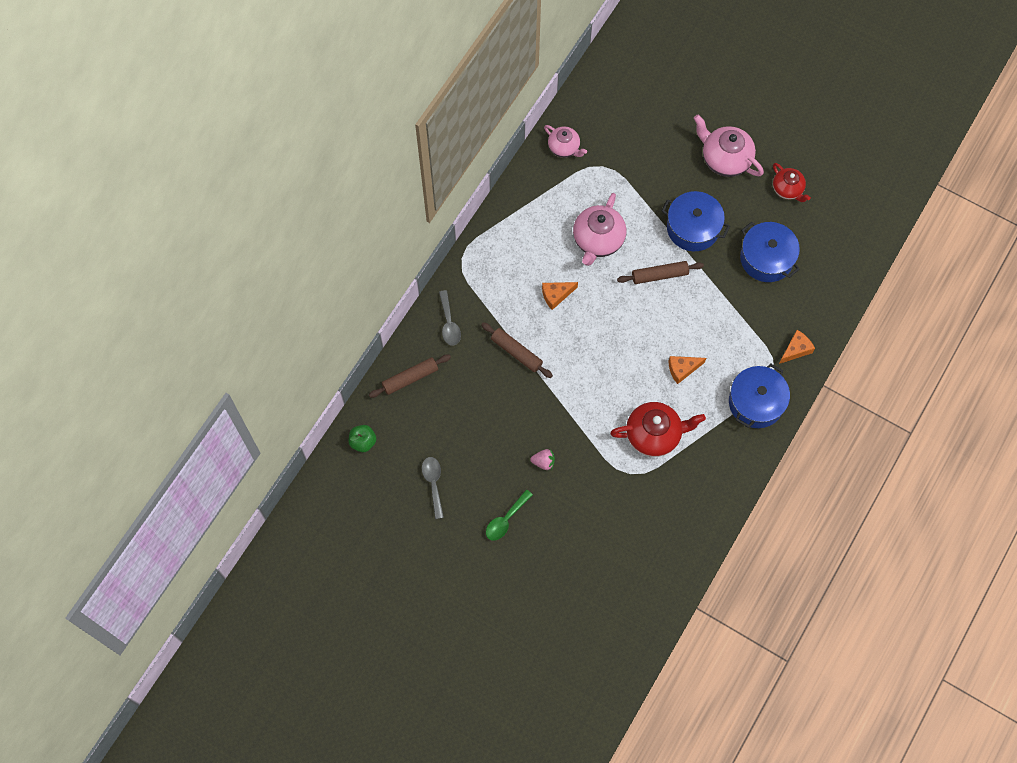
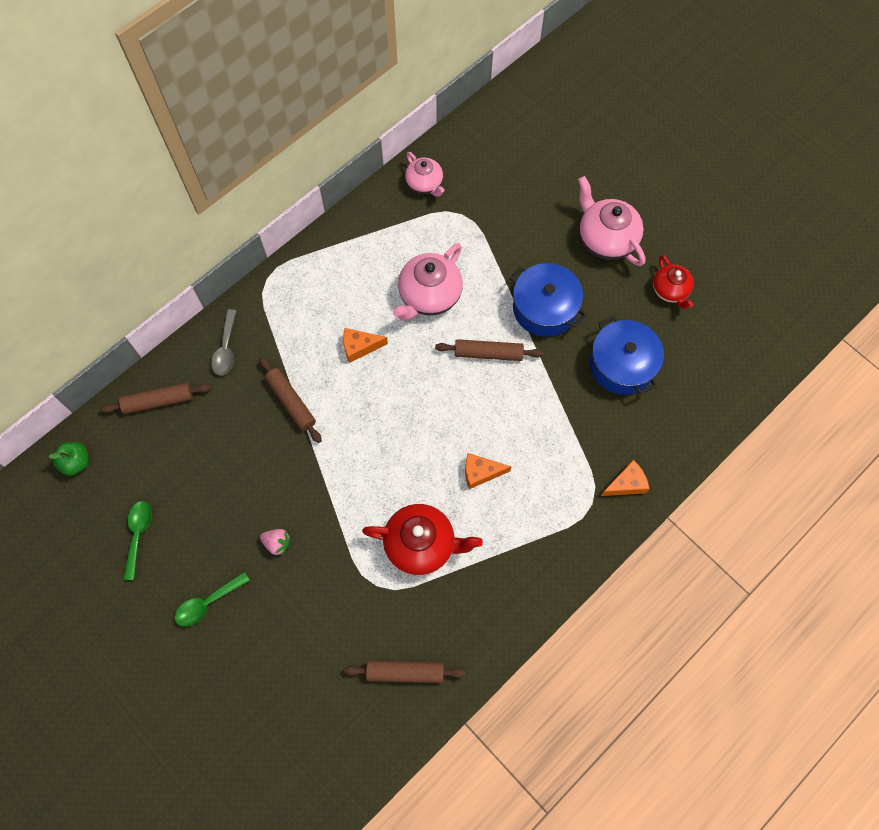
camera: 15 degrees right, 0 degrees up
grey spoon [422,457,444,519] -> green spoon [124,501,152,580]
blue pot [729,363,790,428] -> none
none -> brown rolling pin [344,661,466,683]

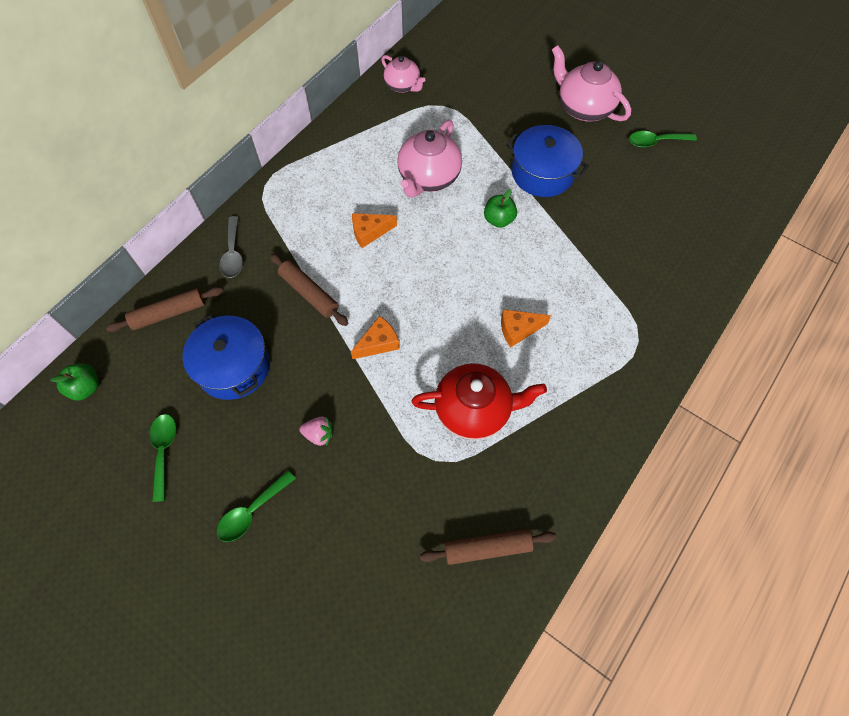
camera: 10 degrees left, 5 degrees down
brown rolling pin [435,339,543,361] -> green apple [484,189,517,228]
blue pot [590,316,664,395] -> blue pot moved to [183,314,270,400]
orange cheese [601,460,650,496] -> orange cheese moved to [351,316,400,359]
red teapot [653,255,694,309] -> green spoon [629,131,697,148]

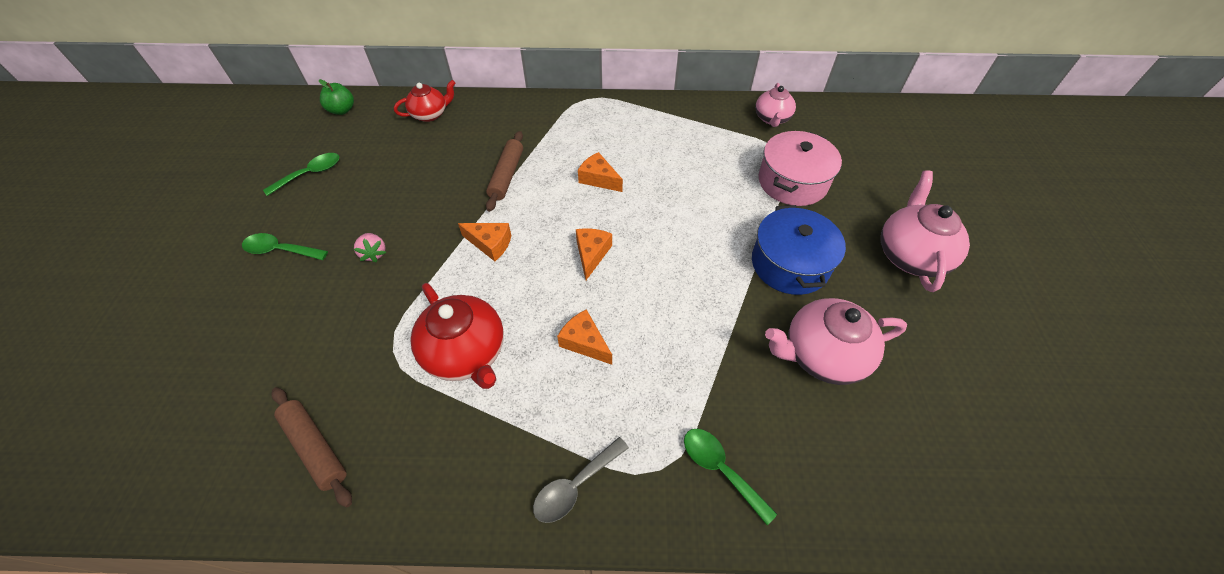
camera: 55 degrees right, 10 degrees down
brown rolling pin [106,287,223,332] -> red teapot [394,80,455,122]
blue pot [183,314,270,400] -> none
grey spoon [219,216,243,278] -> grey spoon moved to [533,437,629,523]
pink teapot [397,120,462,198] -> pink teapot moved to [765,298,907,385]
green apple [484,189,517,228] -> none
green spoon [629,131,697,148] -> green spoon moved to [684,429,777,525]
none -> orange cheese [576,228,612,280]
none -> pink pot [759,131,842,206]

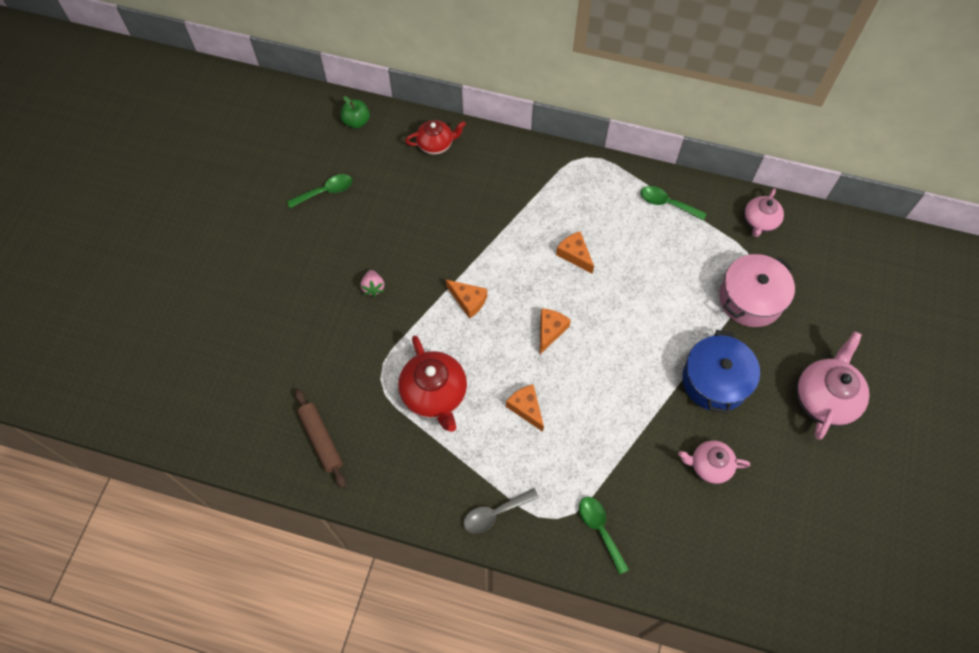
camera: 15 degrees right, 10 degrees up
green spoon [242,233,328,260] -> green spoon moved to [640,186,707,221]
brown rolling pin [486,131,523,212] -> none
pink teapot [765,298,907,385] -> pink teapot [678,441,750,484], size x0.62

